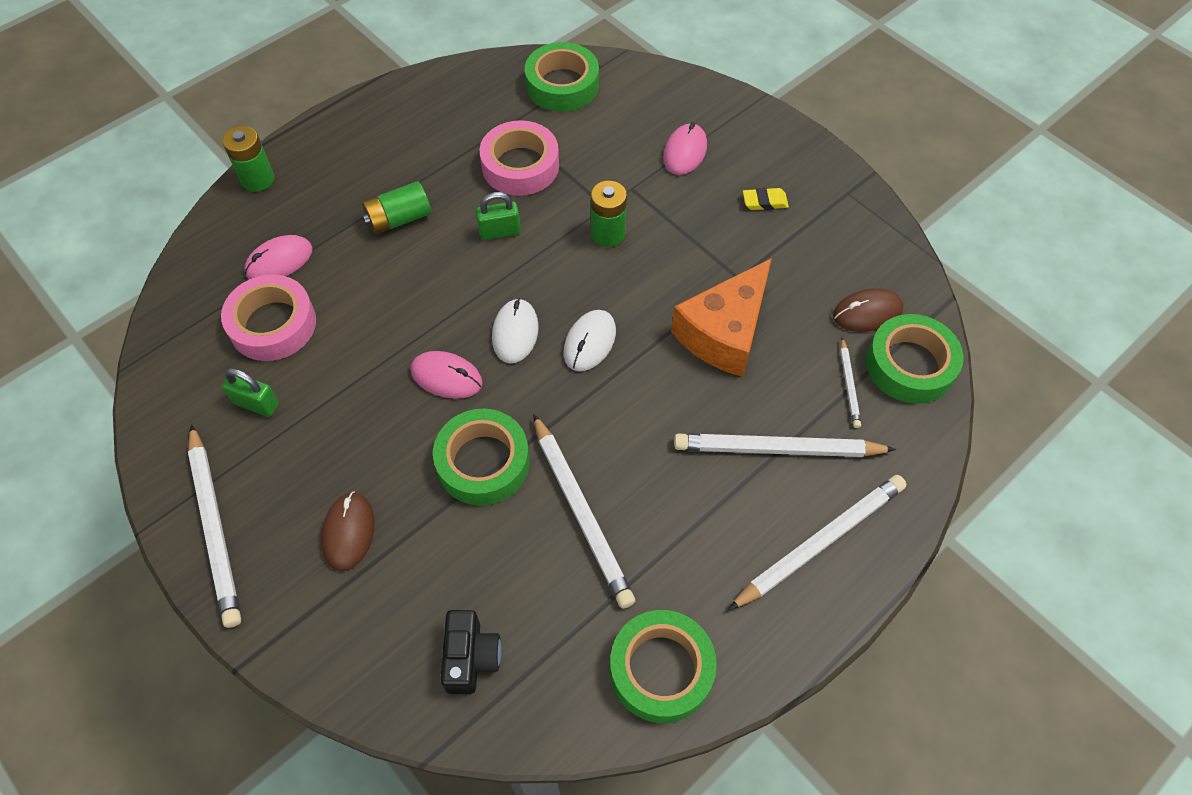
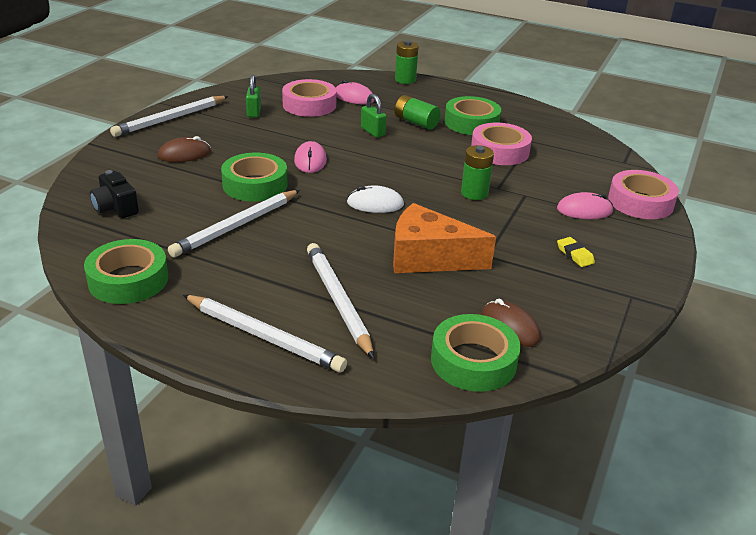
camera: 65 degrees right, 25 degrees down
black camera [440,610,501,694] -> black camera turned 75 degrees clockwise [90,170,139,218]
green padlock [476,192,521,240] -> green padlock moved to [361,94,386,138]
white mouse [492,298,539,363] -> none
green tape [525,42,599,112] -> green tape moved to [445,96,501,135]
white pencil [840,338,861,428] -> none
none -> pink tape [608,170,679,219]

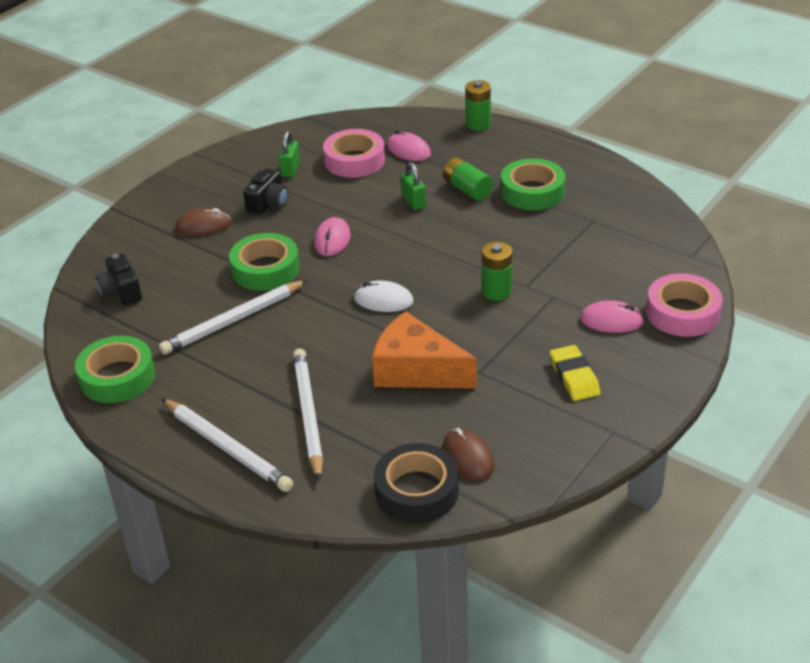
camera: 15 degrees right, 5 degrees up
white pencil [110,96,228,137] -> none
green tape [431,314,521,392] -> black tape [374,443,459,523]
pink tape [471,123,532,165] -> none
yellow eraser [557,237,595,267] -> yellow eraser [550,345,600,401], size x1.52
none -> black camera [243,168,288,215]

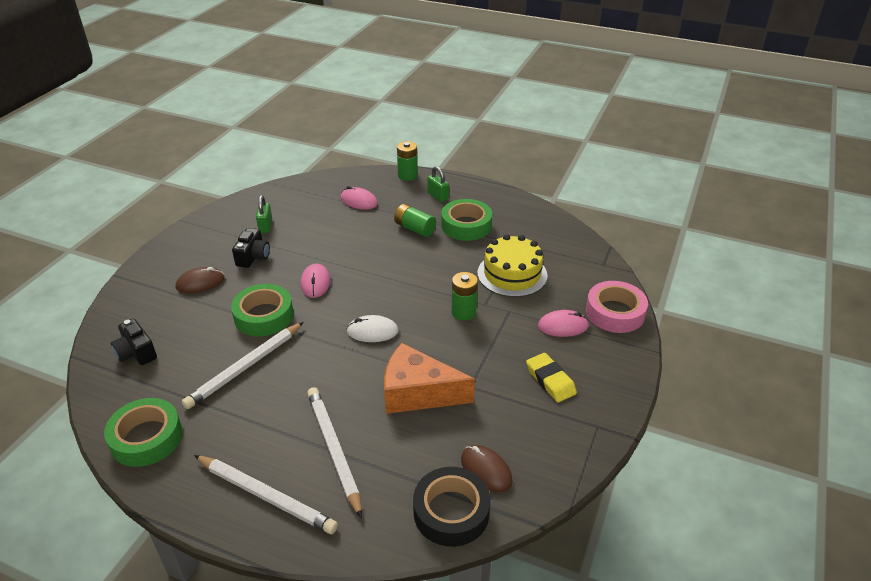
camera: 15 degrees left, 0 degrees up
pink tape [323,129,385,178] -> none
green padlock [401,162,426,210] -> green padlock moved to [427,166,449,202]
none -> yellow cake [477,234,548,297]

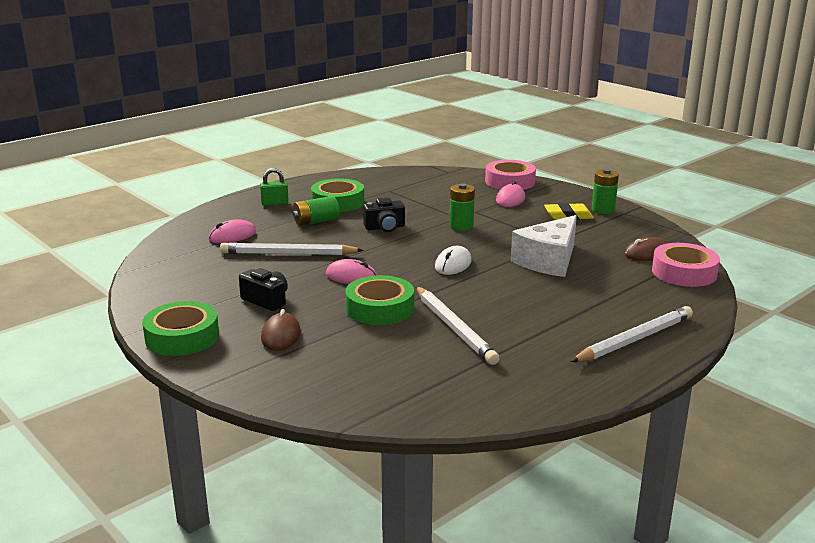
camera: 65 degrees left, 15 degrees down
green tape [104,398,183,467] -> green tape moved to [142,301,219,356]
black camera [111,319,157,365] -> black camera moved to [363,198,405,232]
green padlock [256,195,272,233] -> none
white pencil [307,387,362,518] -> white pencil moved to [220,242,364,255]
orange cheese [384,343,475,414] -> white cheese [511,215,577,277]
green battery [397,141,418,181] -> green battery moved to [592,169,619,214]
black tape [413,467,491,547] -> pink tape [652,243,720,287]
yellow cake [477,234,548,297] -> none

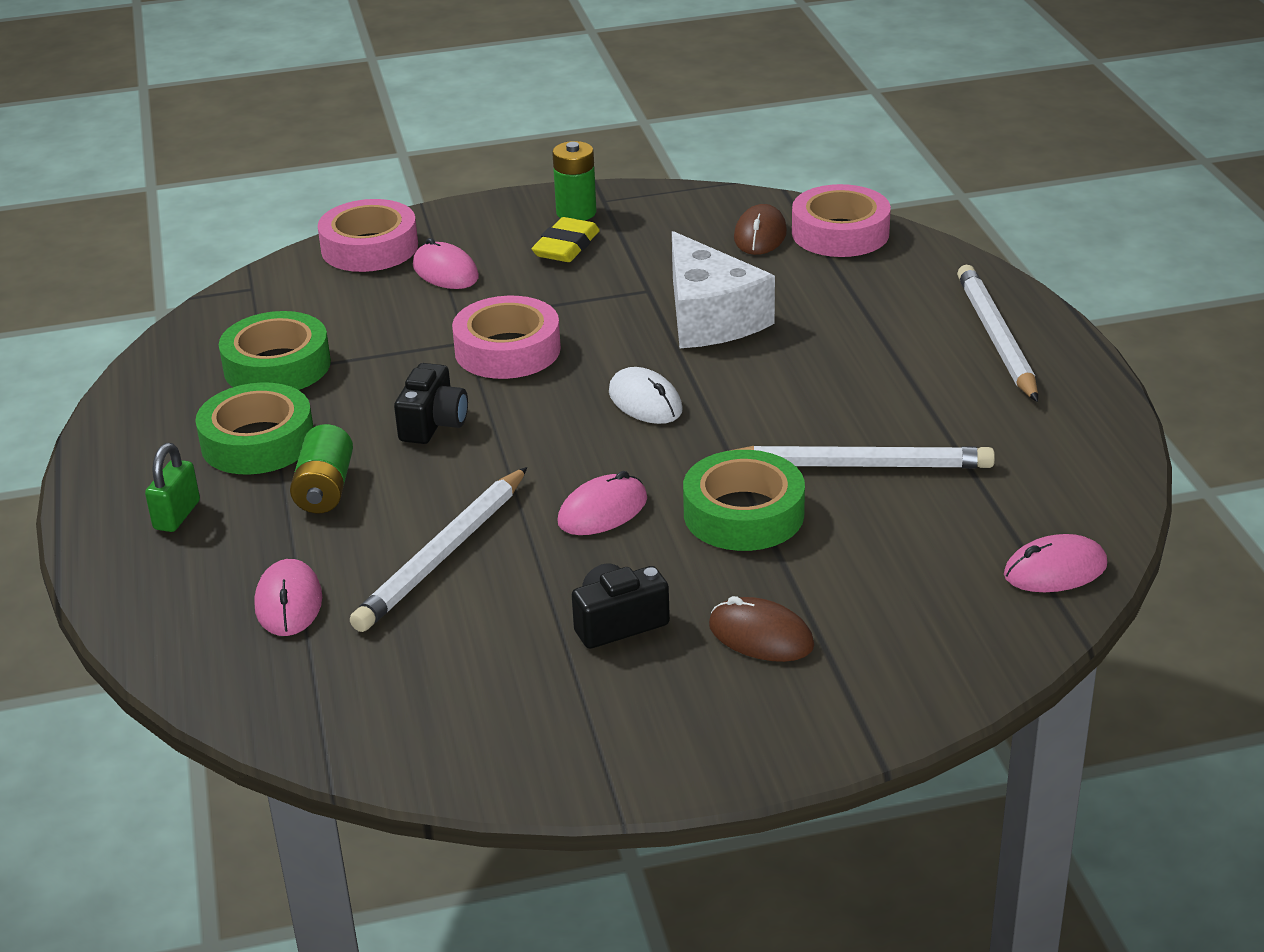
camera: 60 degrees left, 10 degrees up
green tape [142,301,219,356] -> green tape moved to [219,311,331,390]
green battery [450,183,475,231] -> pink tape [452,296,561,379]
none -> pink mouse [1004,534,1108,592]

